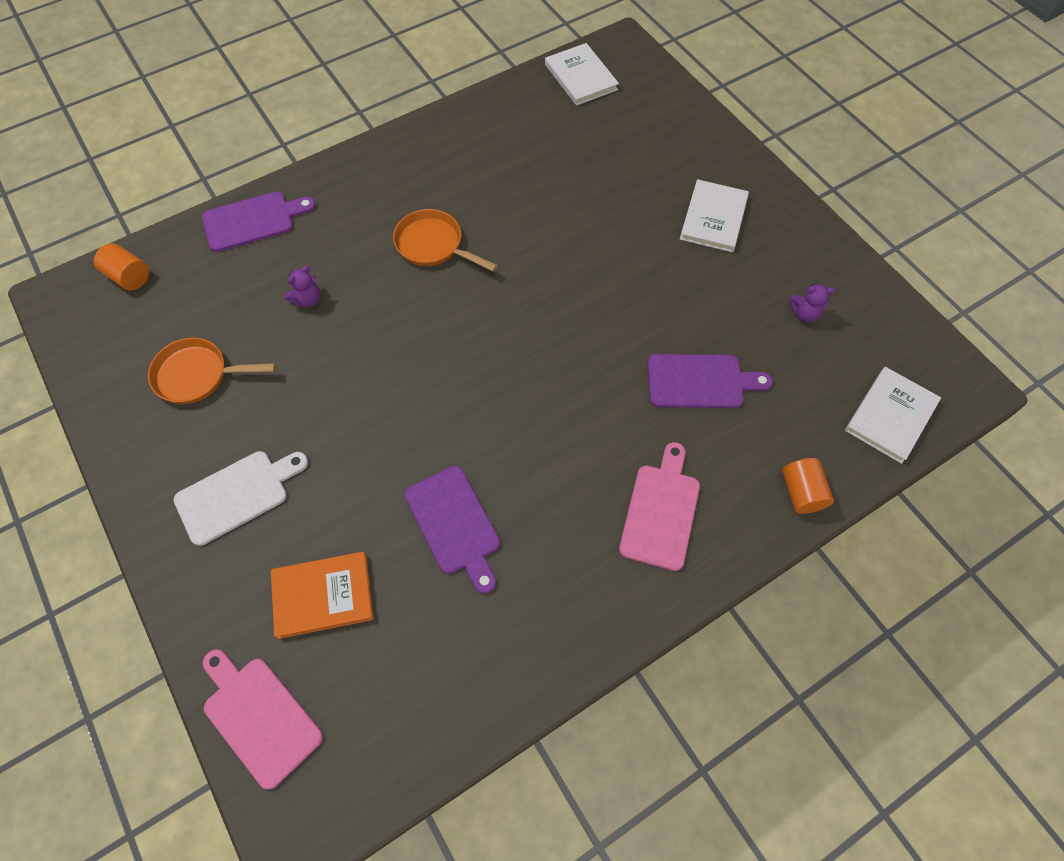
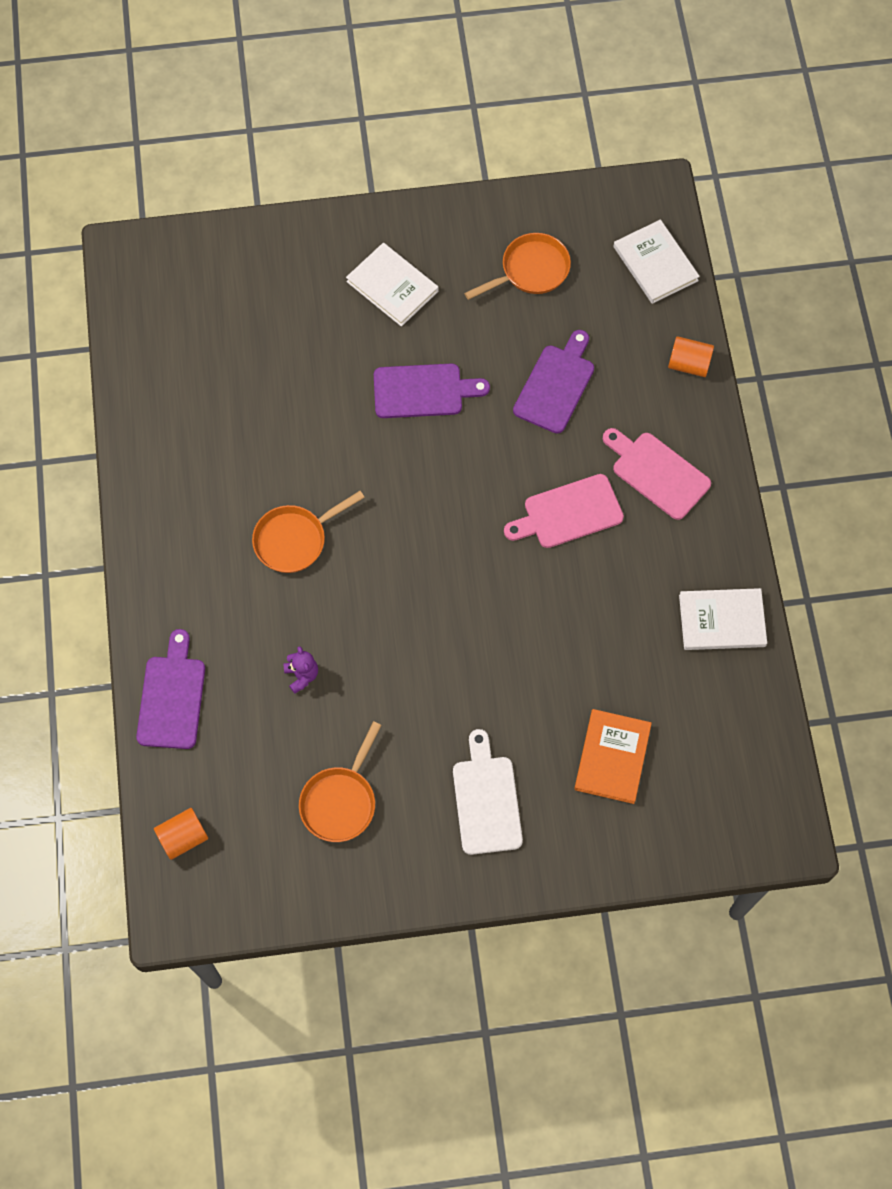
camera: 65 degrees left, 5 degrees up
pink cutting board [203,649,323,789] -> pink cutting board moved to [504,474,624,548]
purple cutting board [405,466,500,594] -> purple cutting board moved to [374,363,490,418]
white book [545,43,619,106] -> white book moved to [679,588,767,650]
purple teddy bear [789,283,834,322] -> orange pan [464,233,571,300]

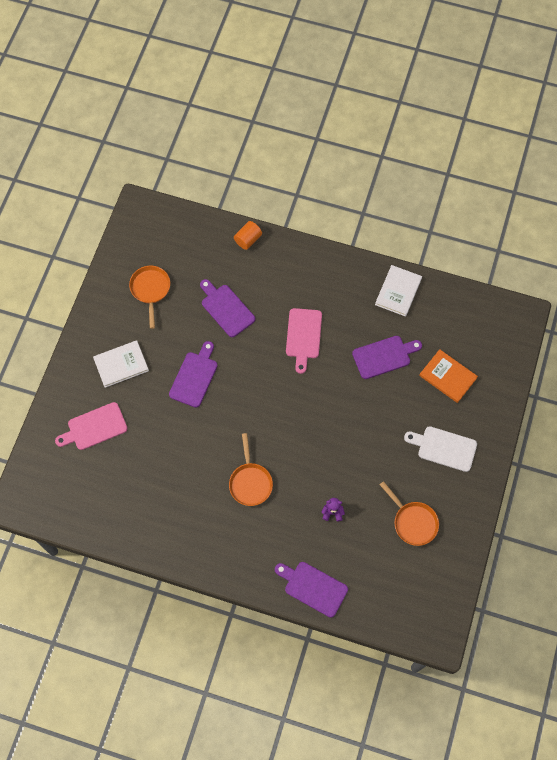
camera: 65 degrees left, 0 degrees up
orange cylinder [154,808,208,860] -> none
pink cutting board [603,428,711,520] -> pink cutting board moved to [55,402,128,450]
white book [613,219,700,304] -> none
none -> purple cutting board [352,336,422,379]

